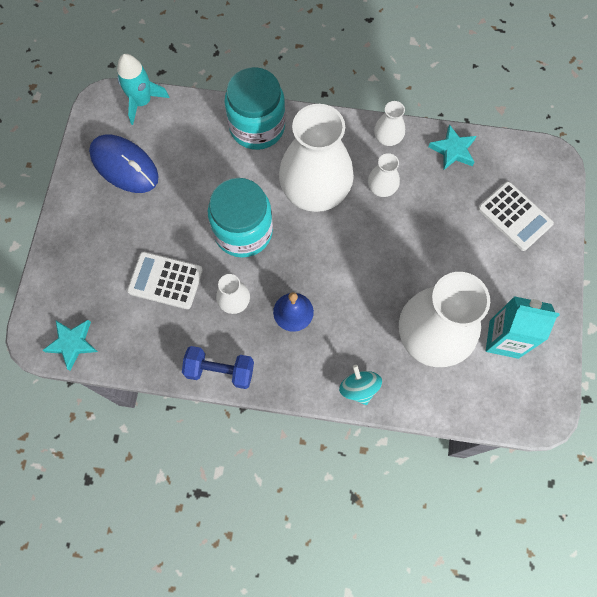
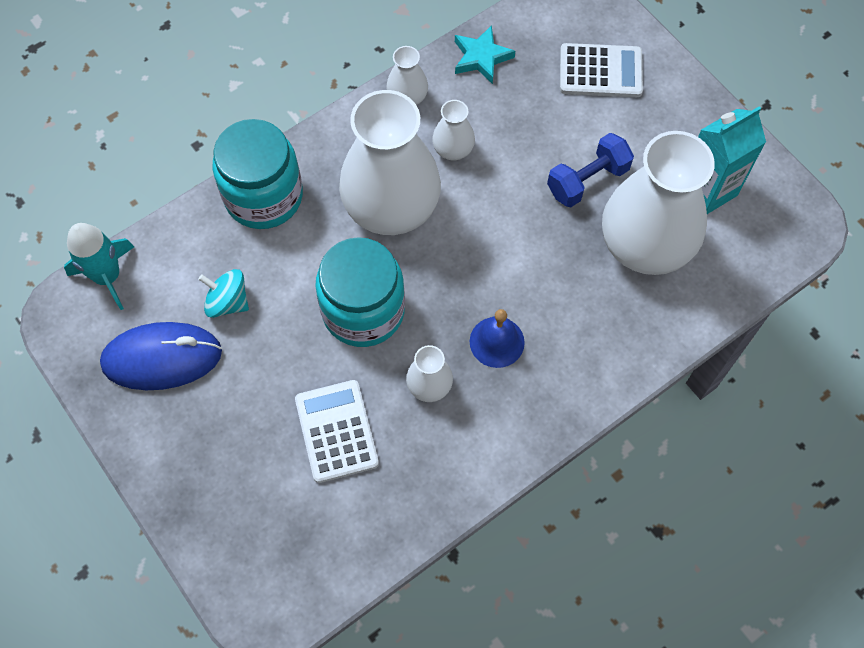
camera: 45 degrees left, 5 degrees down
turquoise star [42,320,98,371] -> none
white calculator [127,252,203,309] -> white calculator turned 105 degrees clockwise [295,380,379,483]
blue dumbbell [182,346,254,389] -> blue dumbbell moved to [547,133,634,207]
turquoise spinning top [339,365,382,405] -> turquoise spinning top moved to [198,269,249,318]

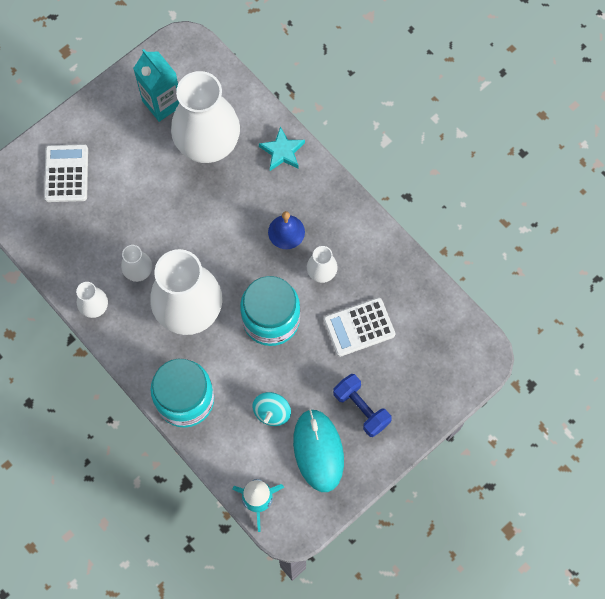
camera: 95 degrees left, 5 degrees up
blue mouse [100,322,222,390] -> turquoise mouse [293,409,344,492]
turquoise star [455,25,515,84] -> turquoise star moved to [259,127,305,171]
blue dumbbell [547,133,634,207] -> blue dumbbell moved to [333,374,392,437]

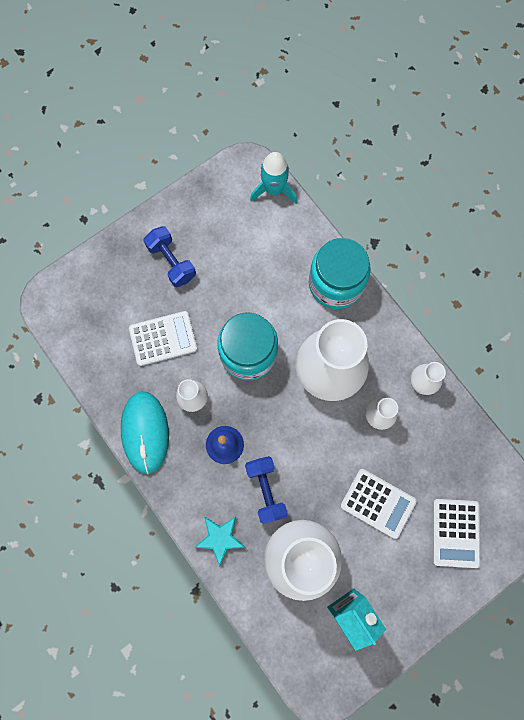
camera: 175 degrees left, 5 degrees up
turquoise spinning top [252,392,291,426] -> none
turquoise mouse [293,409,344,492] -> turquoise mouse moved to [121,392,169,474]
none -> blue dumbbell [245,456,288,524]
none -> white calculator [340,469,417,539]

